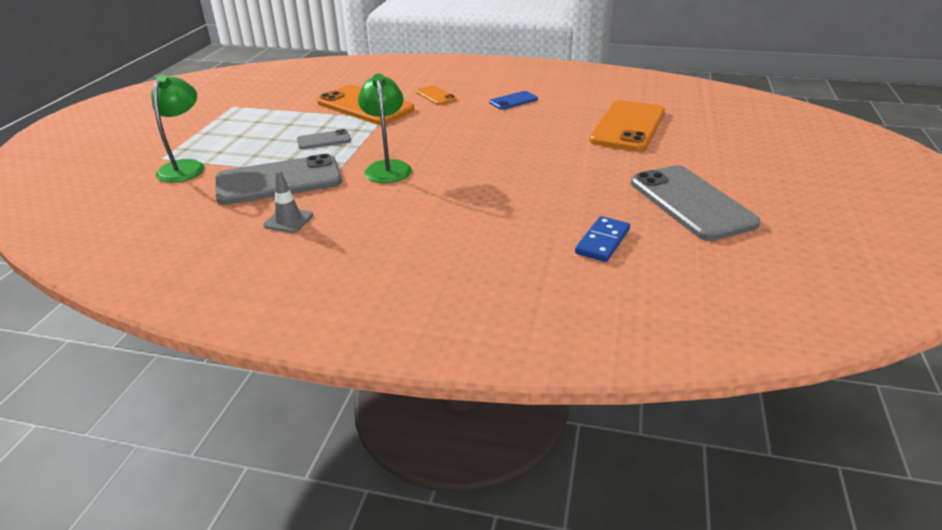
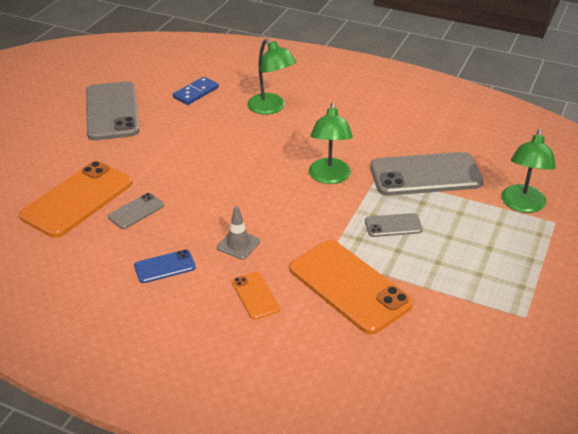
camera: 170 degrees left, 5 degrees up
grey traffic cone [263,171,313,233] -> grey traffic cone moved to [217,206,260,259]
none -> grey phone [108,193,164,229]
none -> green lamp [247,39,297,115]

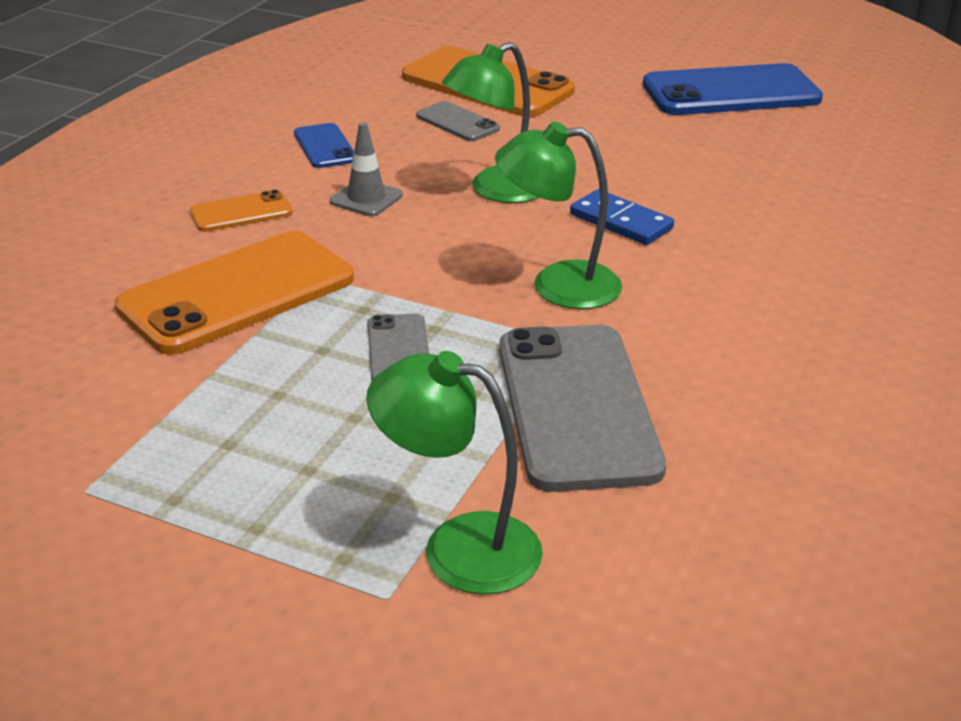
camera: 90 degrees right, 5 degrees down
grey phone [86,81,139,140] -> blue phone [643,63,823,115]
blue domino [173,77,219,105] -> blue domino moved to [570,189,674,245]
green lamp [247,39,297,115] -> green lamp moved to [442,42,539,203]

